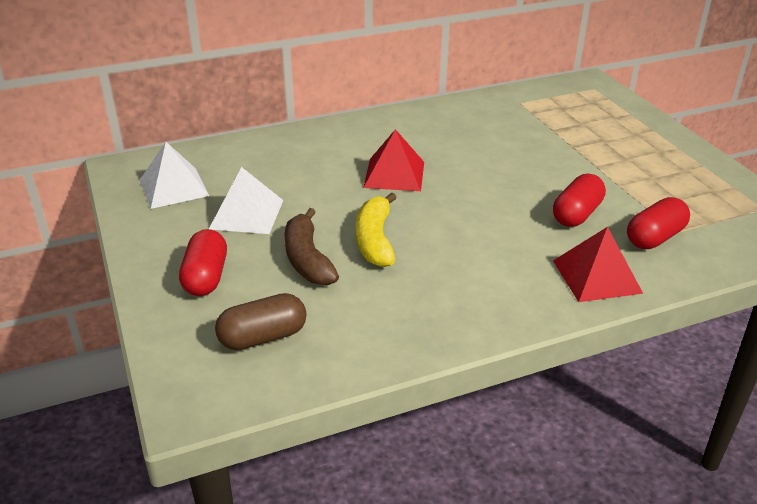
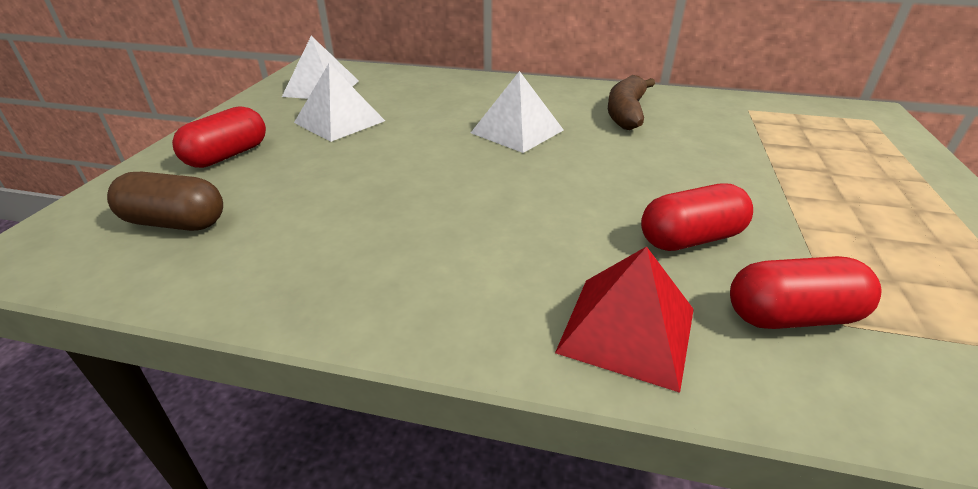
camera: 35 degrees right, 0 degrees up
brown banana [285,208,339,285] -> brown banana moved to [608,75,655,130]
yellow banana [356,192,397,267] -> none
red pyramid [363,129,424,191] -> white pyramid [471,71,563,153]

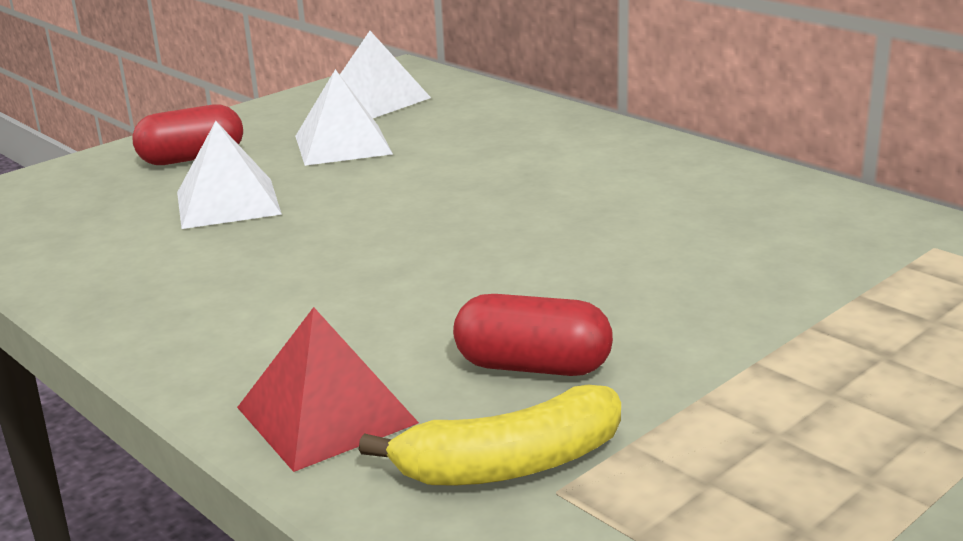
camera: 35 degrees right, 10 degrees down
brown capsule [107,172,223,231] -> none
white pyramid [471,71,563,153] -> white pyramid moved to [177,121,282,229]
brown banana [608,75,655,130] -> none
red capsule [730,256,882,329] -> yellow banana [359,385,621,486]

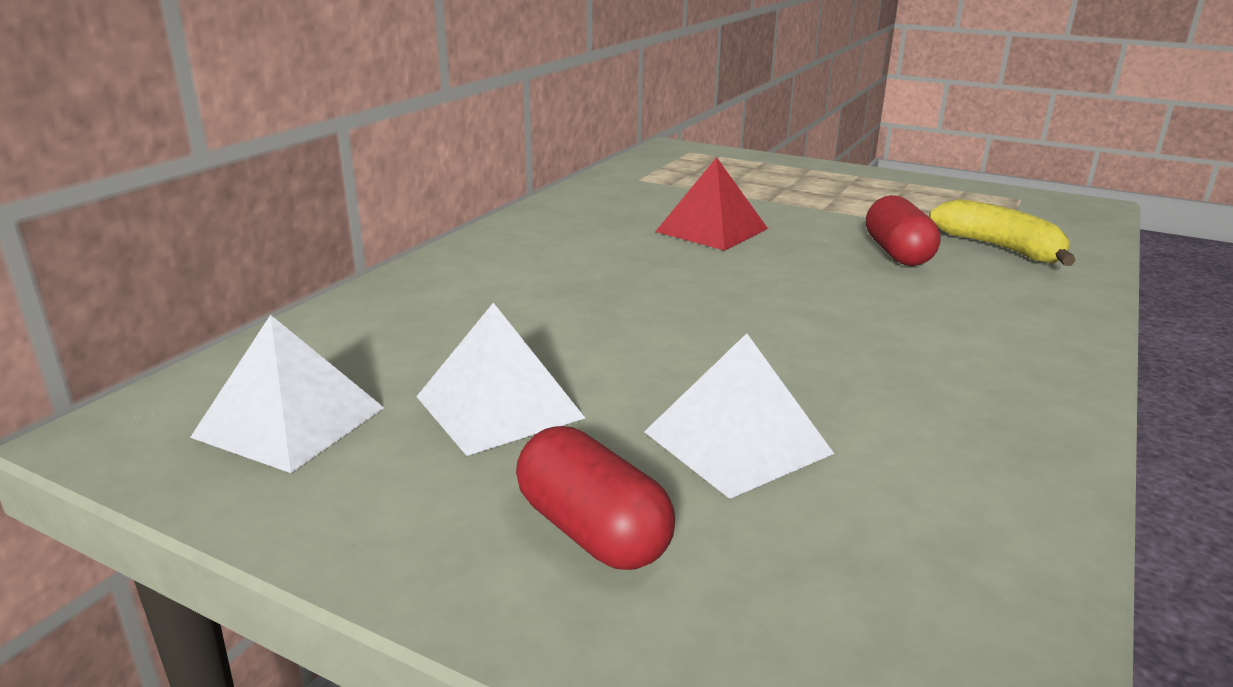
camera: 110 degrees left, 0 degrees up
red pyramid [237,307,419,472] -> red pyramid moved to [655,157,768,251]

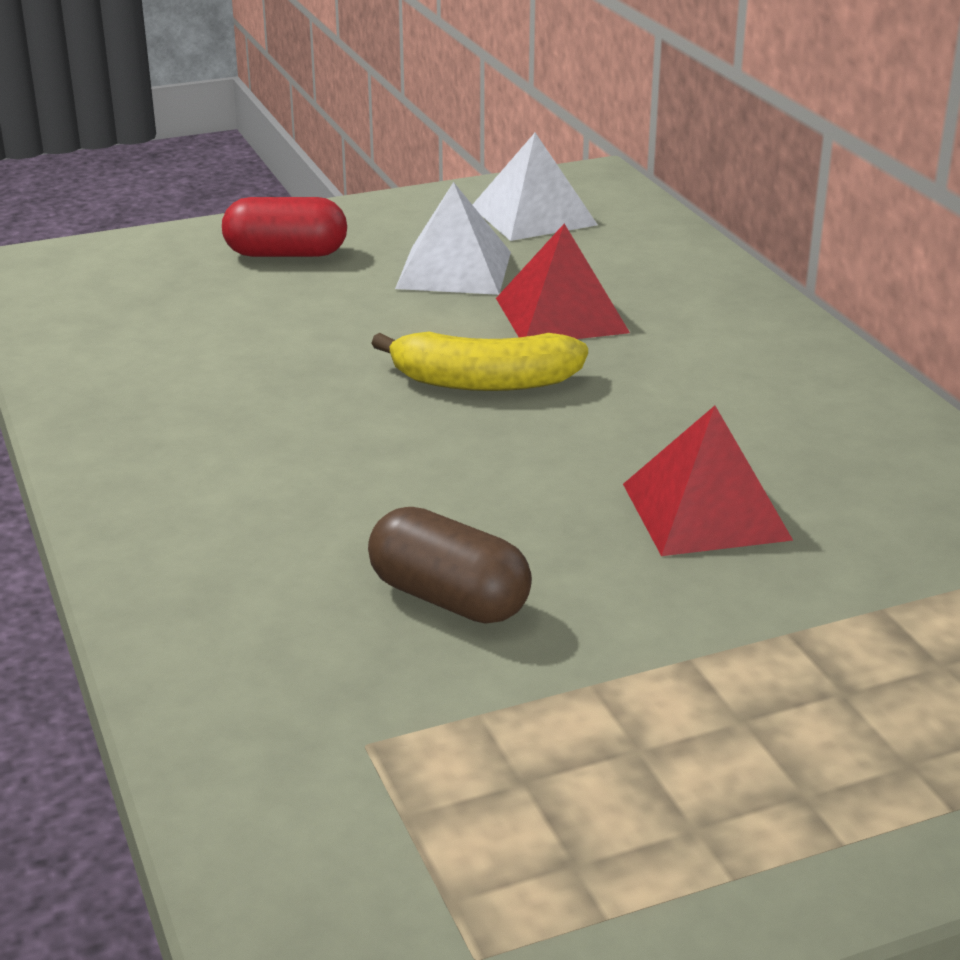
camera: 130 degrees right, 5 degrees up
white pyramid [644,333,834,499] -> none
red capsule [866,195,941,266] -> brown capsule [368,507,532,624]
yellow banana [929,199,1076,266] -> yellow banana moved to [371,332,588,391]
none -> red pyramid [496,224,630,339]

